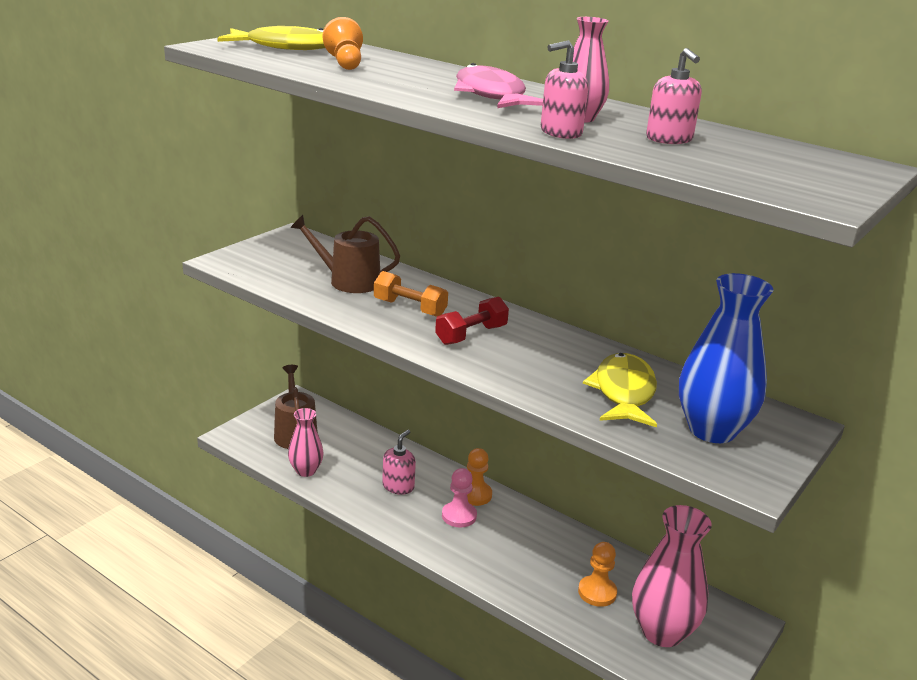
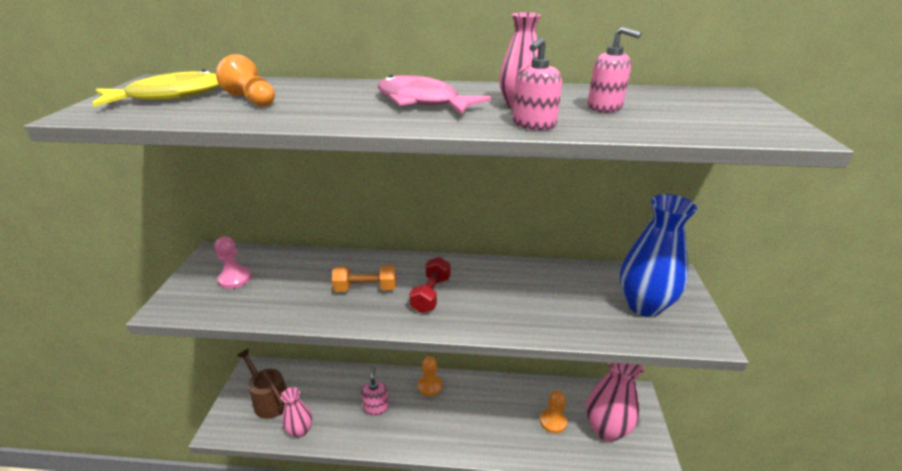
camera: 30 degrees left, 5 degrees up
brown watering can [290,215,400,293] -> none
pink pawn [442,468,477,528] -> pink pawn moved to [214,236,251,289]
yellow fish [583,353,657,427] -> none

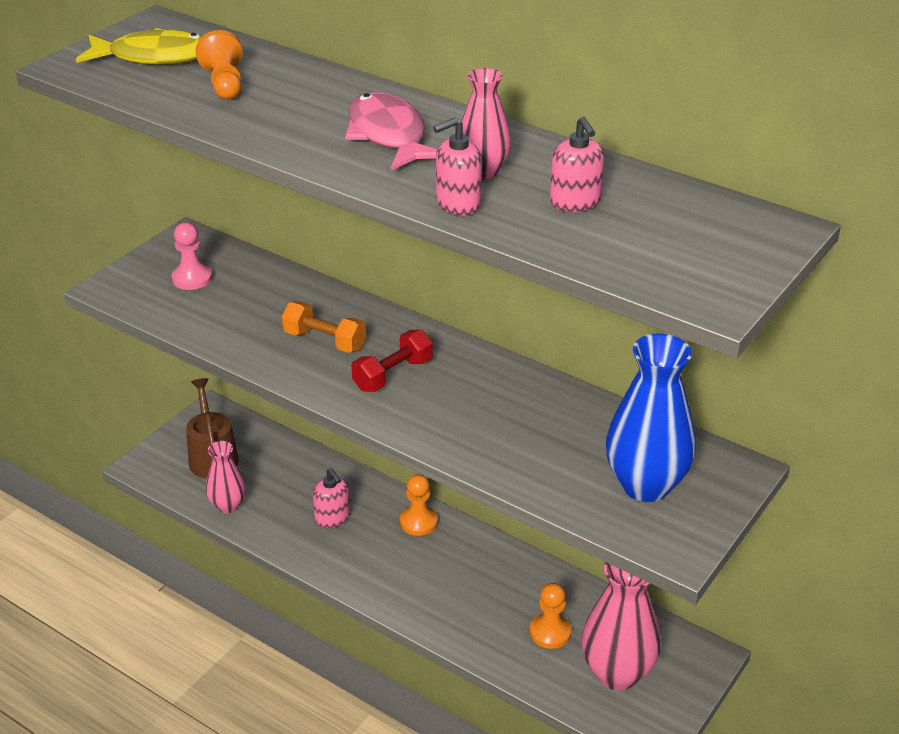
camera: 30 degrees right, 5 degrees up
pink soap dispenser [361,367,389,416] -> pink soap dispenser turned 120 degrees clockwise [312,468,350,528]

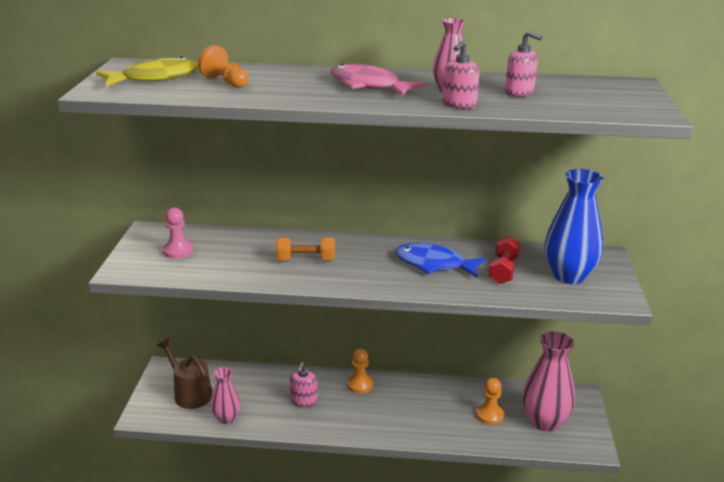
camera: 30 degrees left, 10 degrees down
pink soap dispenser [312,468,350,528] -> pink soap dispenser turned 75 degrees clockwise [290,362,317,407]
red dumbbell [351,329,433,392] -> red dumbbell moved to [489,236,520,284]
none -> blue fish [395,243,487,278]

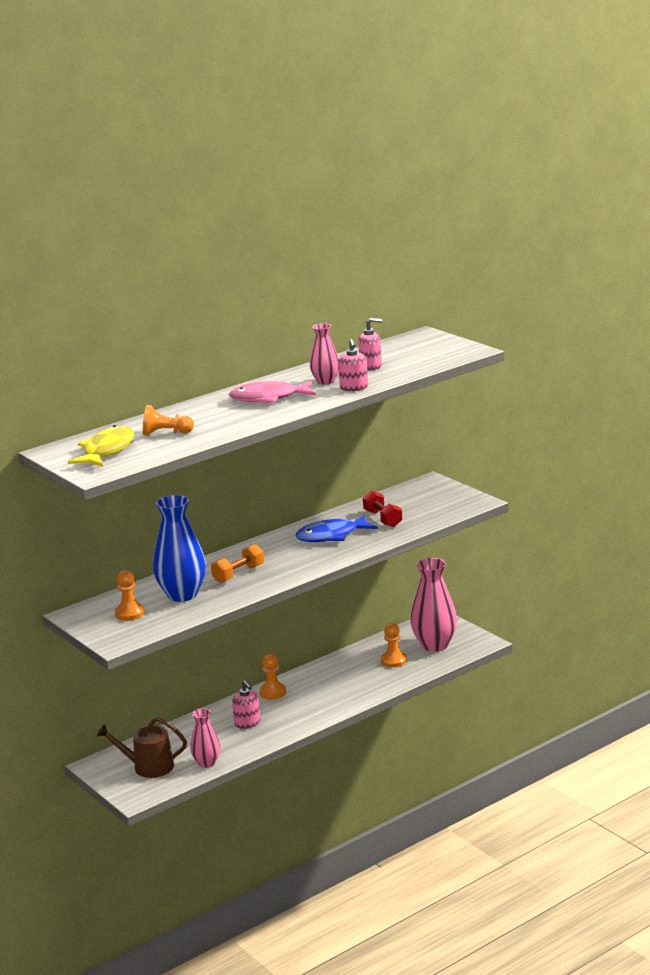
camera: 40 degrees left, 5 degrees down
pink pawn [162,207,193,259] -> orange pawn [115,570,145,621]
blue vase [544,169,603,284] -> blue vase moved to [153,495,206,602]

